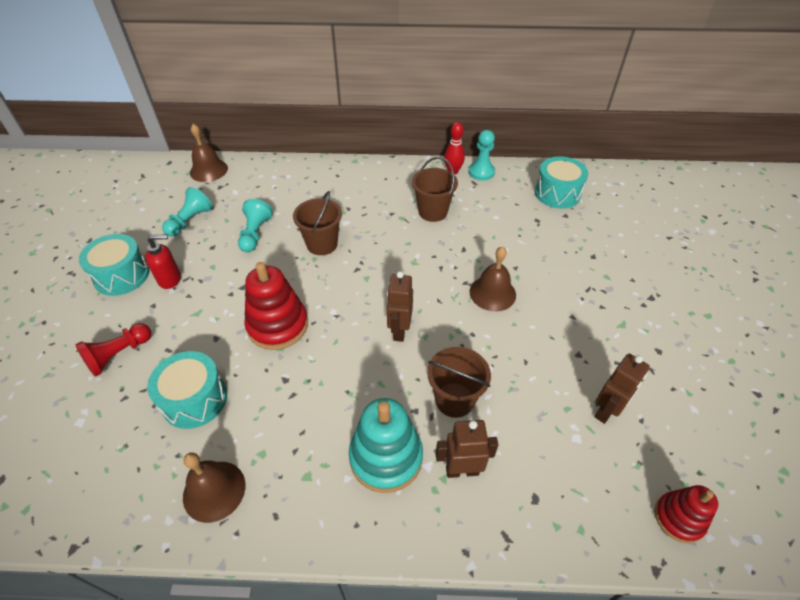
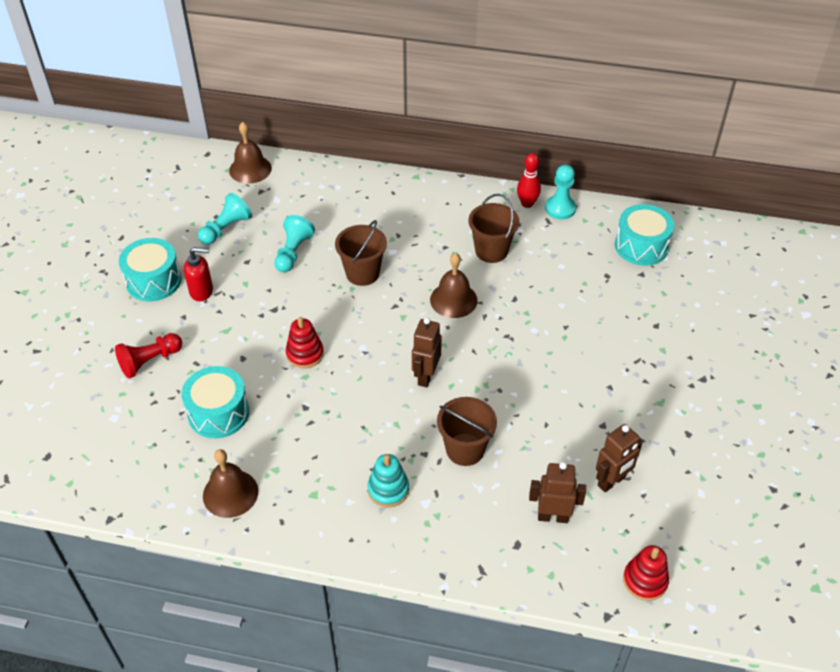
camera: 10 degrees right, 0 degrees up
red stacking toy [244,262,308,350] -> red stacking toy [286,317,324,368], size x0.61
turquoise stacking toy [349,398,423,493] -> turquoise stacking toy [367,454,409,508], size x0.61
brown robot [436,420,498,478] -> brown robot moved to [529,462,586,523]
brown bell [470,246,516,311] -> brown bell moved to [430,253,478,318]

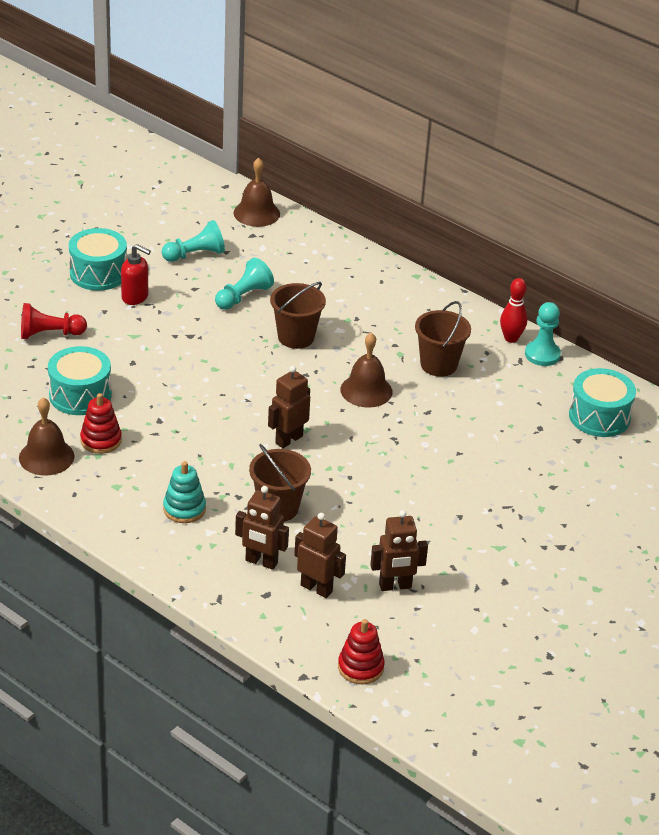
camera: 25 degrees right, 10 degrees down
red stacking toy [286,317,324,368] -> red stacking toy moved to [80,393,122,454]
none -> brown robot [235,486,289,570]

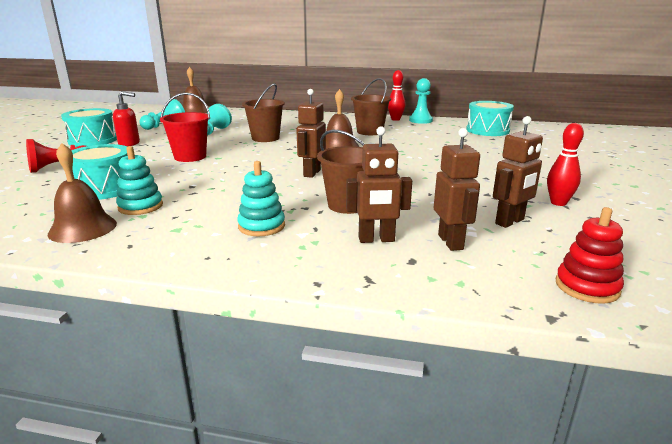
camera: 25 degrees left, 15 degrees down
red stacking toy [80,393,122,454] -> turquoise stacking toy [116,146,163,215]
brown robot [294,513,346,598] -> brown robot turned 75 degrees clockwise [434,128,480,251]
none -> red bucket [160,93,210,162]
none -> red bowling pin [547,123,584,206]

